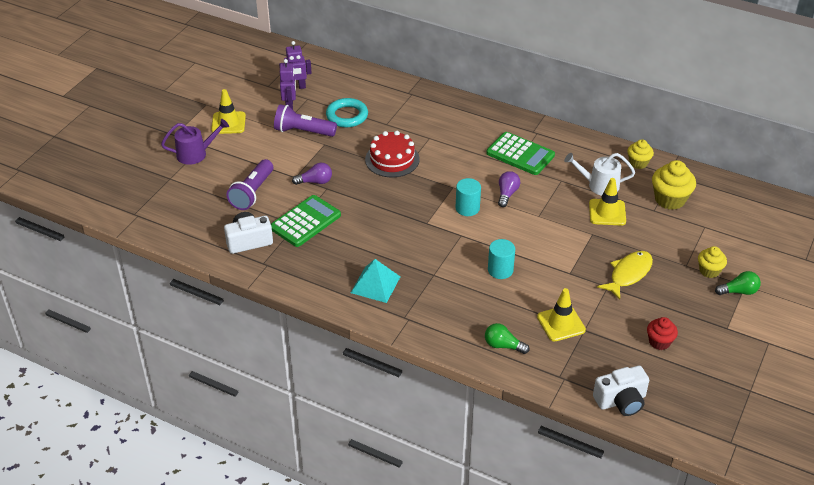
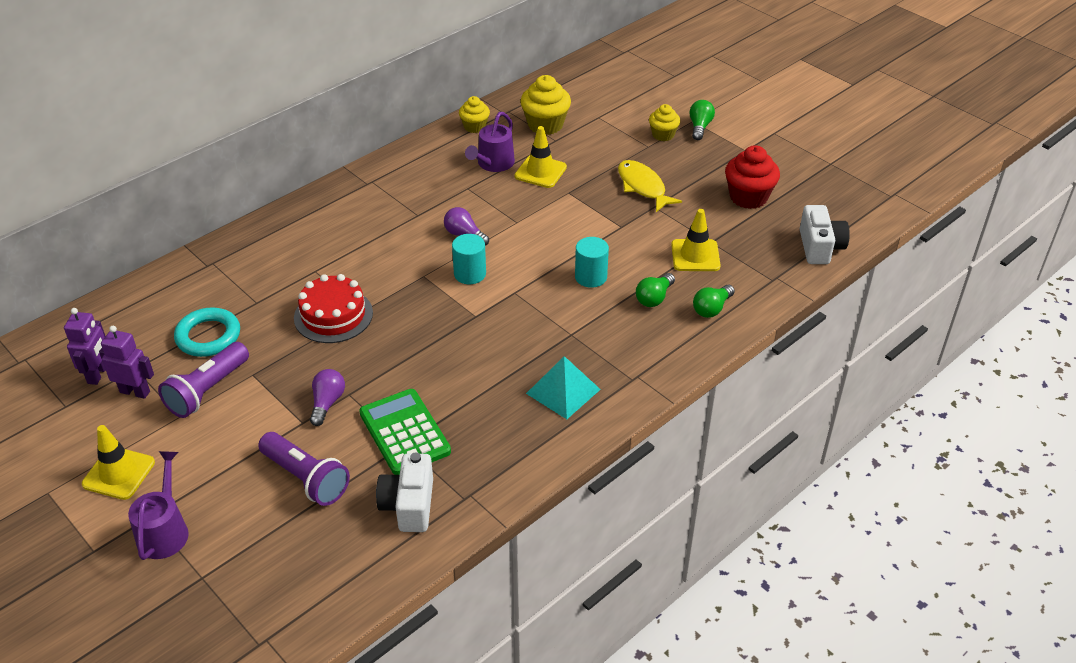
camera: 70 degrees left, 0 degrees up
green calculator [486,132,555,175] -> none
white watering can [564,153,635,196] -> purple watering can [465,112,515,172]
red cupcake [647,317,678,350] -> red cupcake [725,145,780,209], size x1.62
none -> green light bulb [636,273,675,307]

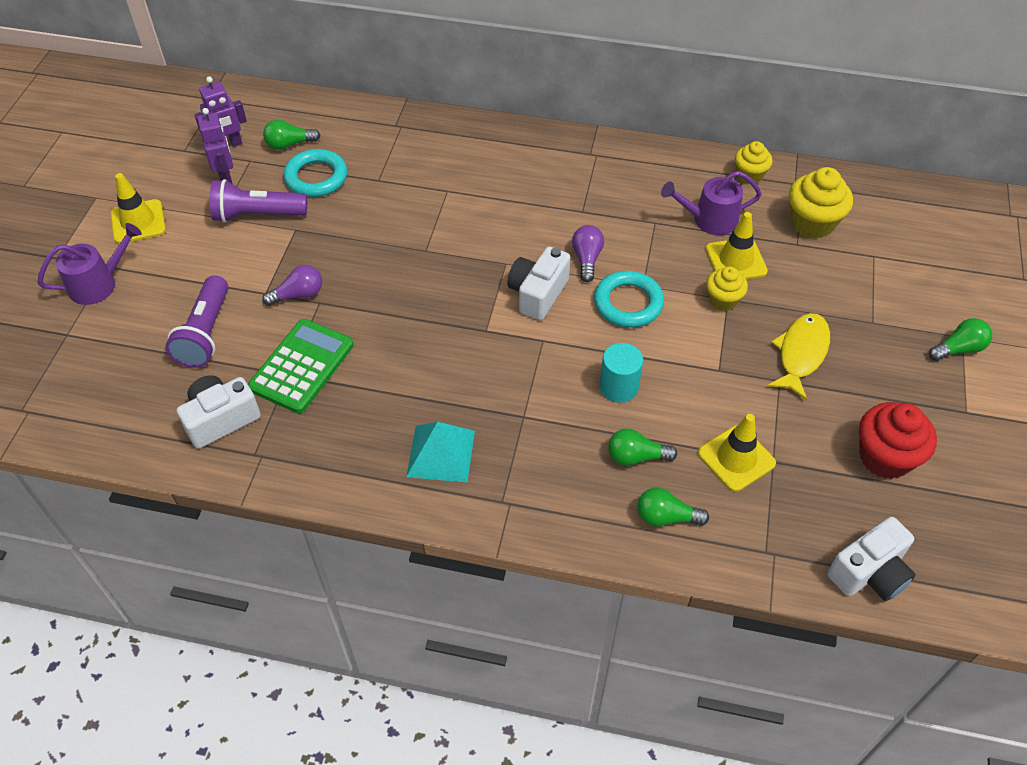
camera: 55 degrees right, 10 degrees up
red cake [294,274,373,343] -> none
turquoise cylinder [452,234,486,284] -> white camera [507,247,570,320]
yellow cupcake [649,104,680,141] -> yellow cupcake moved to [706,266,748,311]
none -> green light bulb [263,120,321,150]
none -> turquoise ring [594,271,664,328]

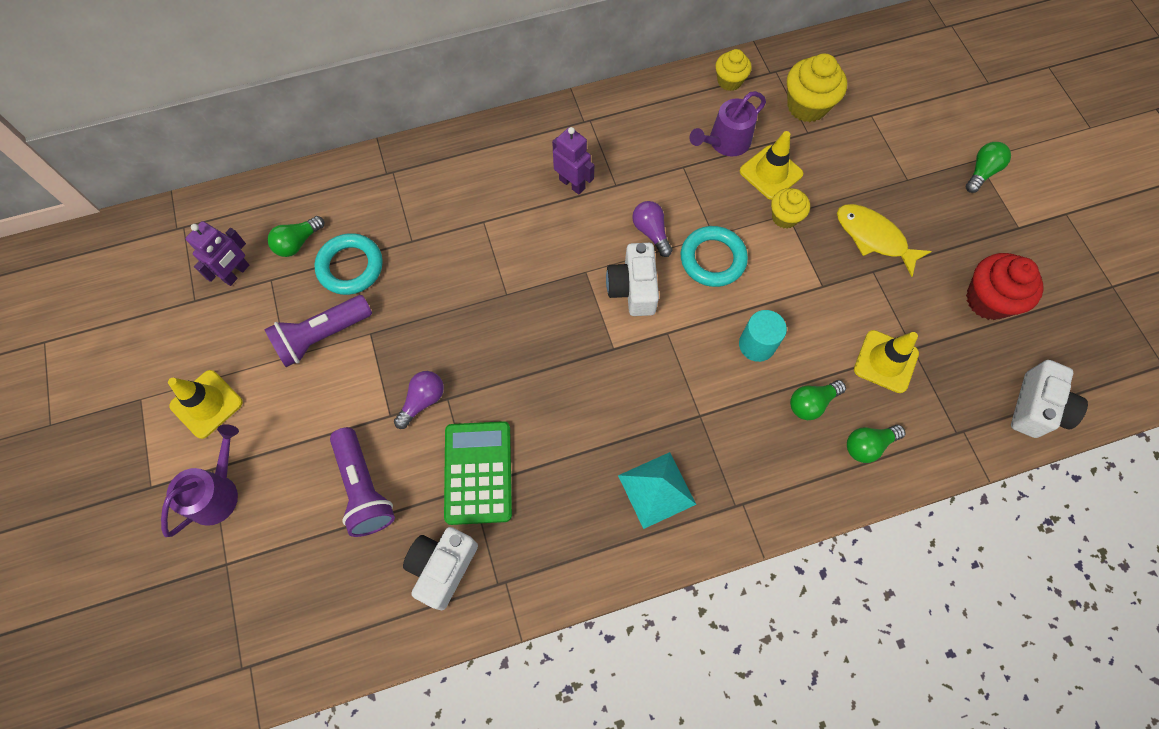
camera: 30 degrees left, 15 degrees up
purple robot [197,108,233,183] -> purple robot moved to [552,127,594,195]
yellow fish [767,313,830,400] -> yellow fish turned 45 degrees counterclockwise [837,204,932,277]

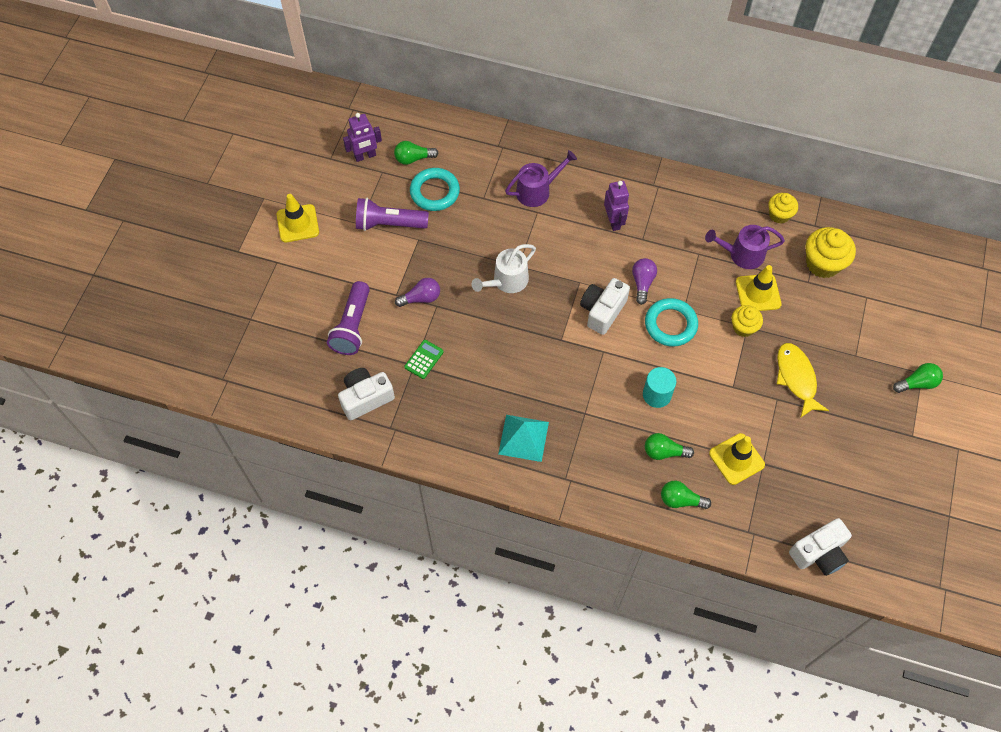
camera: 35 degrees right, 5 degrees down
purple watering can [161,424,239,537] -> purple watering can moved to [505,150,577,207]
green calculator [444,421,512,525] -> green calculator [404,340,444,379], size x0.51
red cupcake [966,253,1044,320] -> none
none -> white watering can [472,244,536,293]

